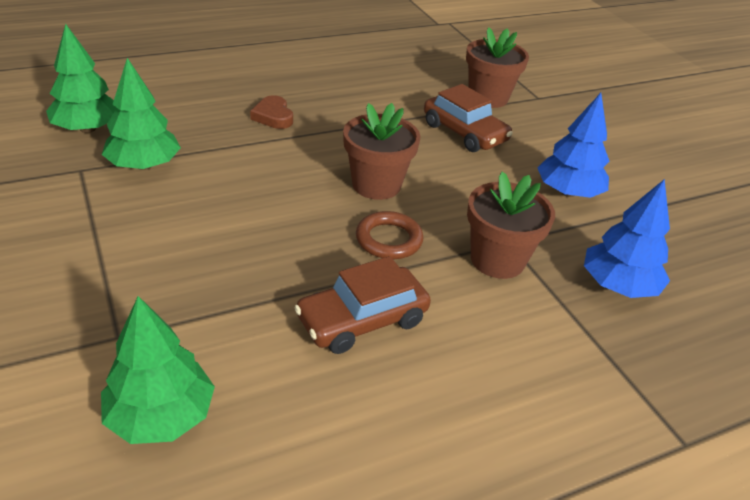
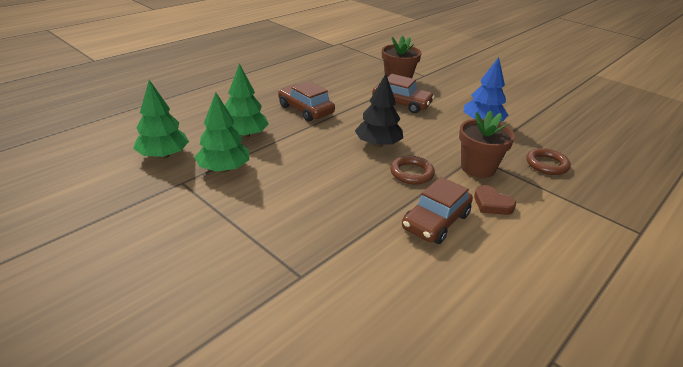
camera: 20 degrees left, 5 degrees down
green tree [101,296,215,444] -> green tree moved to [225,63,269,138]
brown heart [250,95,293,129] -> brown heart moved to [474,185,516,215]
brown flower pot [343,103,421,200] -> black tree [355,74,403,147]
blue tree [584,179,670,298] -> brown ring [526,148,571,175]
none -> brown car [278,81,335,121]

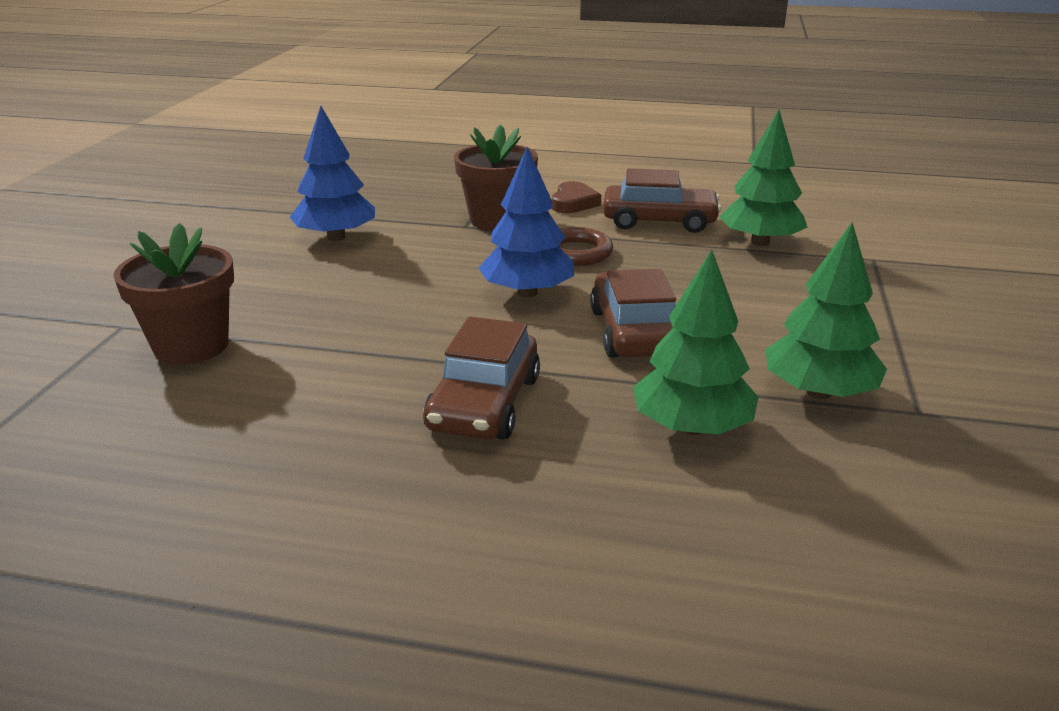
camera: 120 degrees left, 5 degrees down
green tree [133,80,189,159] -> green tree moved to [719,110,808,246]
black tree [355,74,403,147] -> blue tree [478,147,574,298]
brown car [372,74,435,113] -> brown car moved to [590,269,676,358]
brown ring [526,148,571,175] -> none

